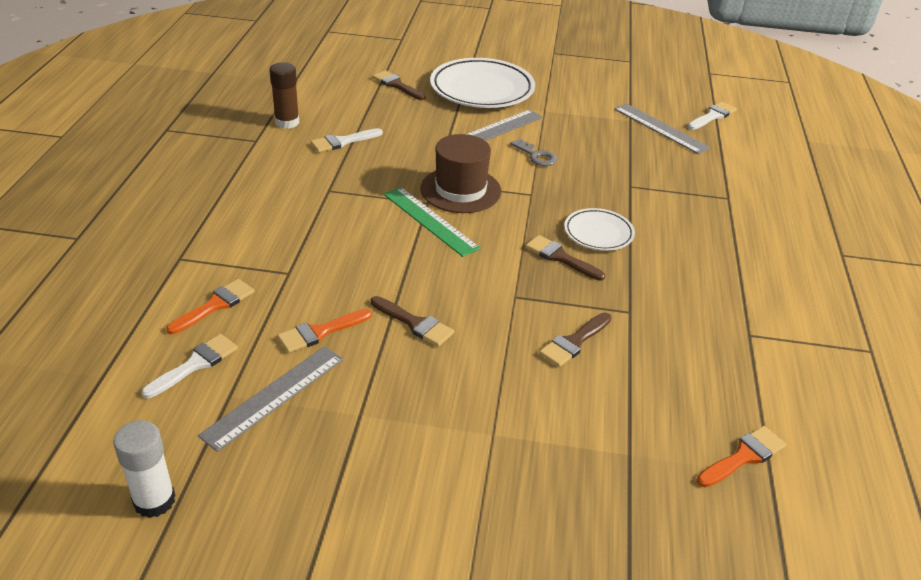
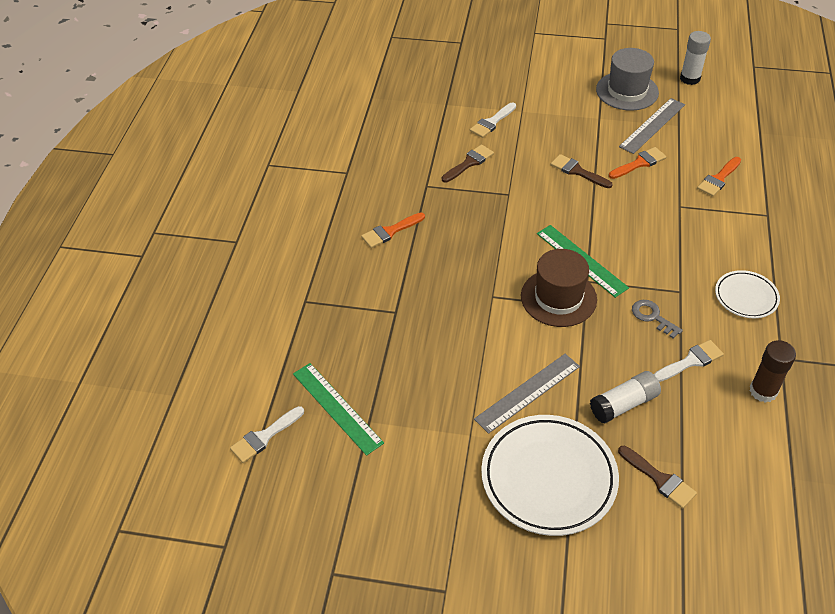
camera: 175 degrees left, 10 degrees up
white brush [142,334,238,398] -> white brush moved to [470,102,516,138]
grey key [510,139,557,166] -> grey key moved to [632,300,683,339]
brown brush [525,235,605,281] -> none
white plate [564,208,635,251] -> white plate moved to [715,270,780,318]
grey ruler [614,103,710,154] -> green ruler [293,363,384,456]
orange brush [697,426,786,488] -> orange brush moved to [361,212,425,248]
none -> white glue stick [590,371,661,424]
none -> grey hat [596,48,659,111]

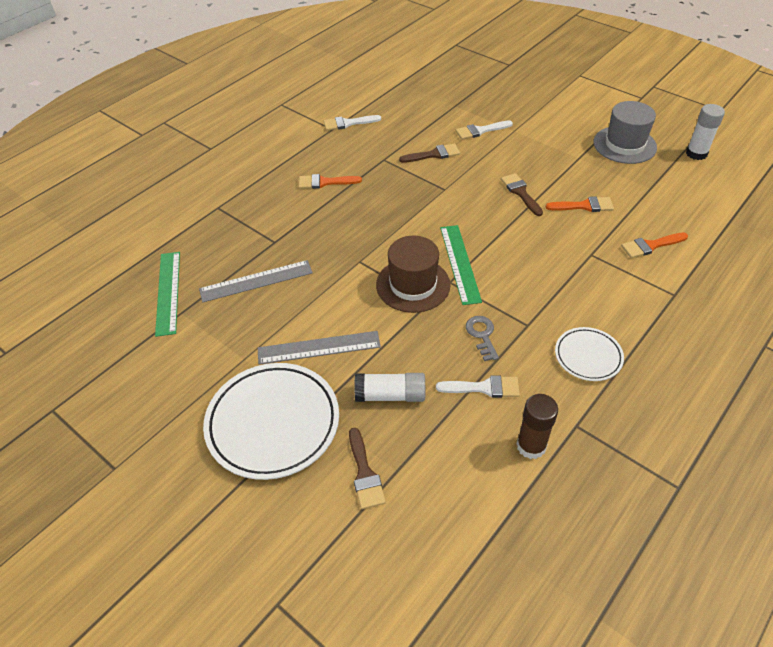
camera: 30 degrees right, 0 degrees up
white brush [230,406,304,463] -> white brush moved to [324,115,381,131]
grey ruler [619,98,685,154] -> grey ruler moved to [199,260,313,302]

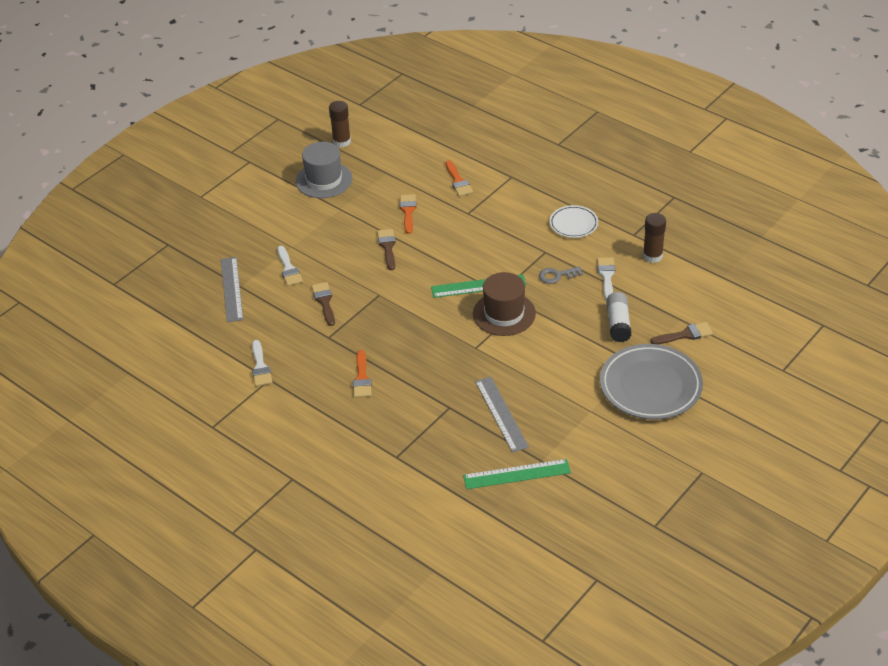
camera: 90 degrees left, 5 degrees down
white plate [203,363,339,480] -> grey plate [600,344,703,419]
grey ruler [258,331,381,365] -> grey ruler moved to [221,257,243,322]
brown brush [501,173,543,216] -> brown brush turned 105 degrees clockwise [377,229,396,270]
white glue stick [686,104,725,160] -> brown glue stick [329,101,351,148]

